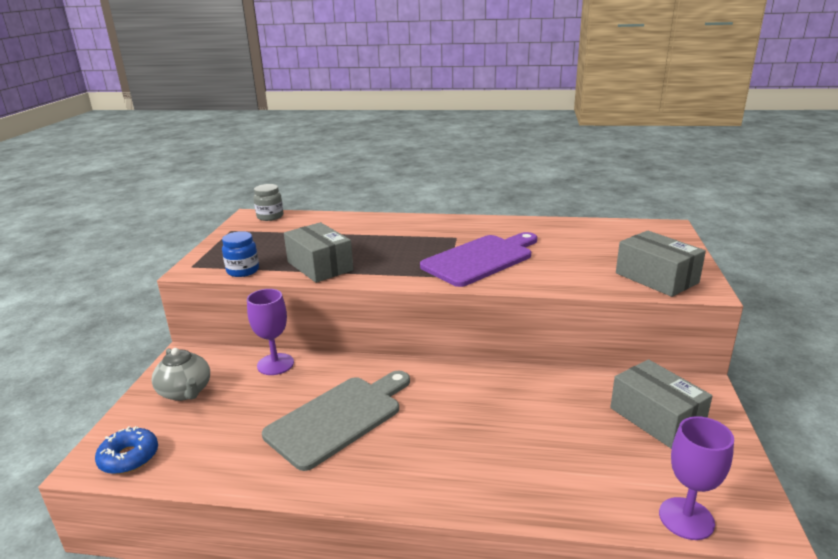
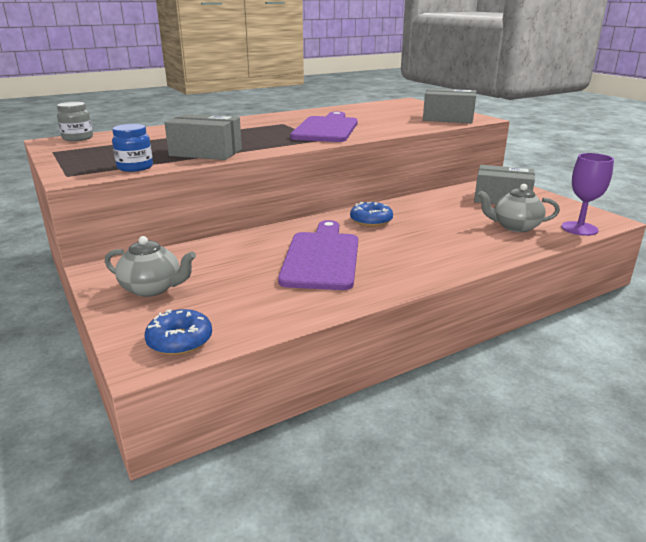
camera: 40 degrees left, 0 degrees up
purple goblet [247,289,294,375] -> none
grey cutting board [262,371,410,471] -> purple cutting board [278,220,358,290]
none -> blue donut [350,202,393,227]
none -> grey teapot [478,184,560,232]

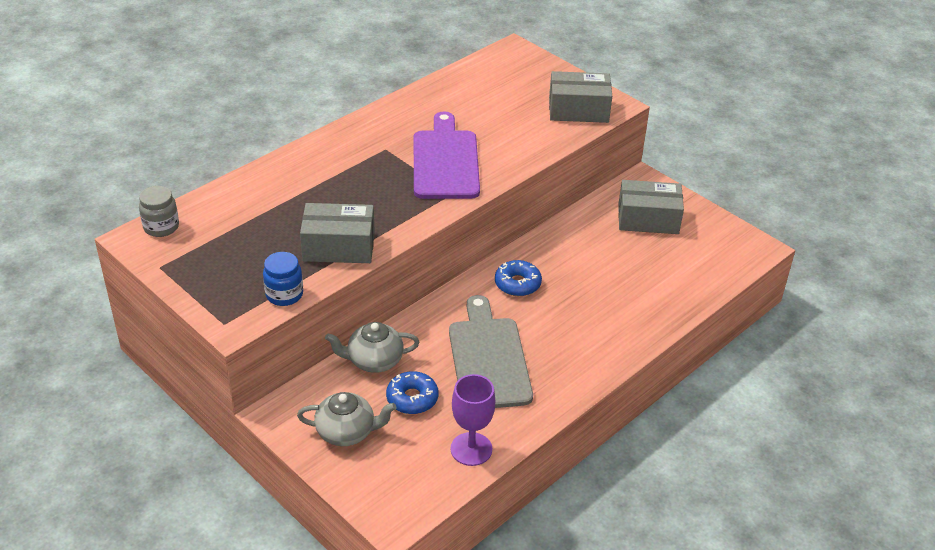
camera: 15 degrees left, 15 degrees up
blue donut [145,309,212,355] -> blue donut moved to [386,371,439,414]
purple cutting board [278,220,358,290] -> grey cutting board [449,295,533,408]
grey teapot [478,184,560,232] -> grey teapot moved to [325,322,420,373]
purple goblet [561,153,614,236] -> purple goblet moved to [450,374,495,466]

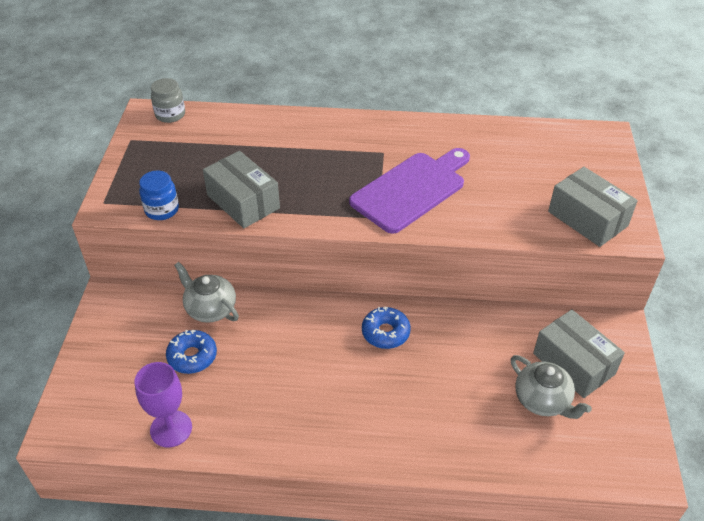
camera: 50 degrees right, 5 degrees up
grey teapot [297,392,396,446] -> grey teapot moved to [511,355,592,419]
grey cutting board [449,295,533,408] -> none

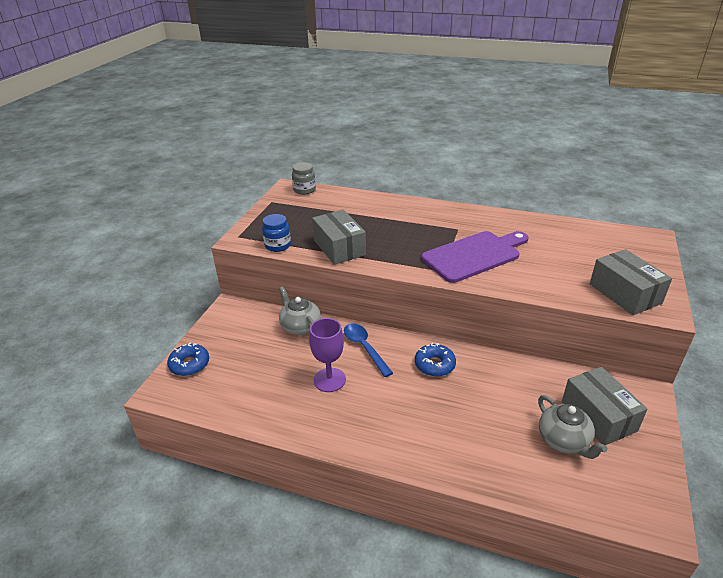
camera: 15 degrees right, 10 degrees down
purple goblet [135,362,192,447] -> purple goblet moved to [309,318,346,392]
blue donut [166,330,217,374] -> blue donut moved to [167,343,209,376]
none -> blue spoon [344,323,393,377]

